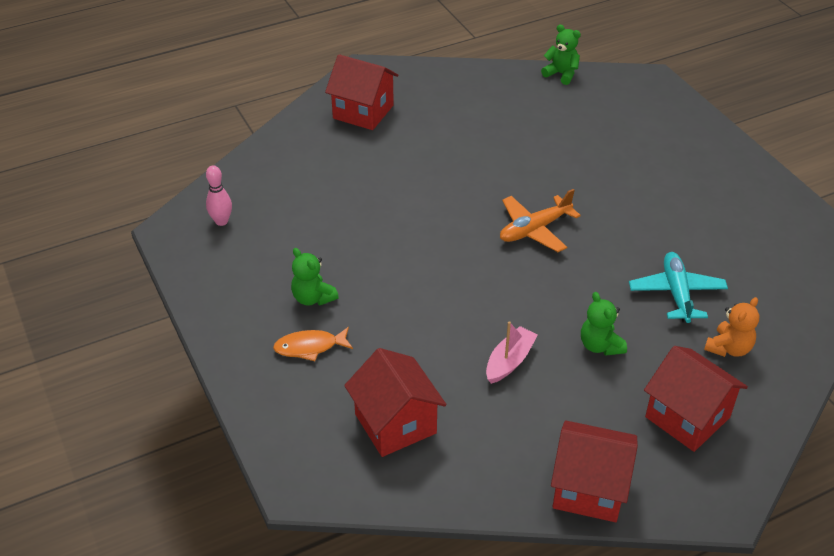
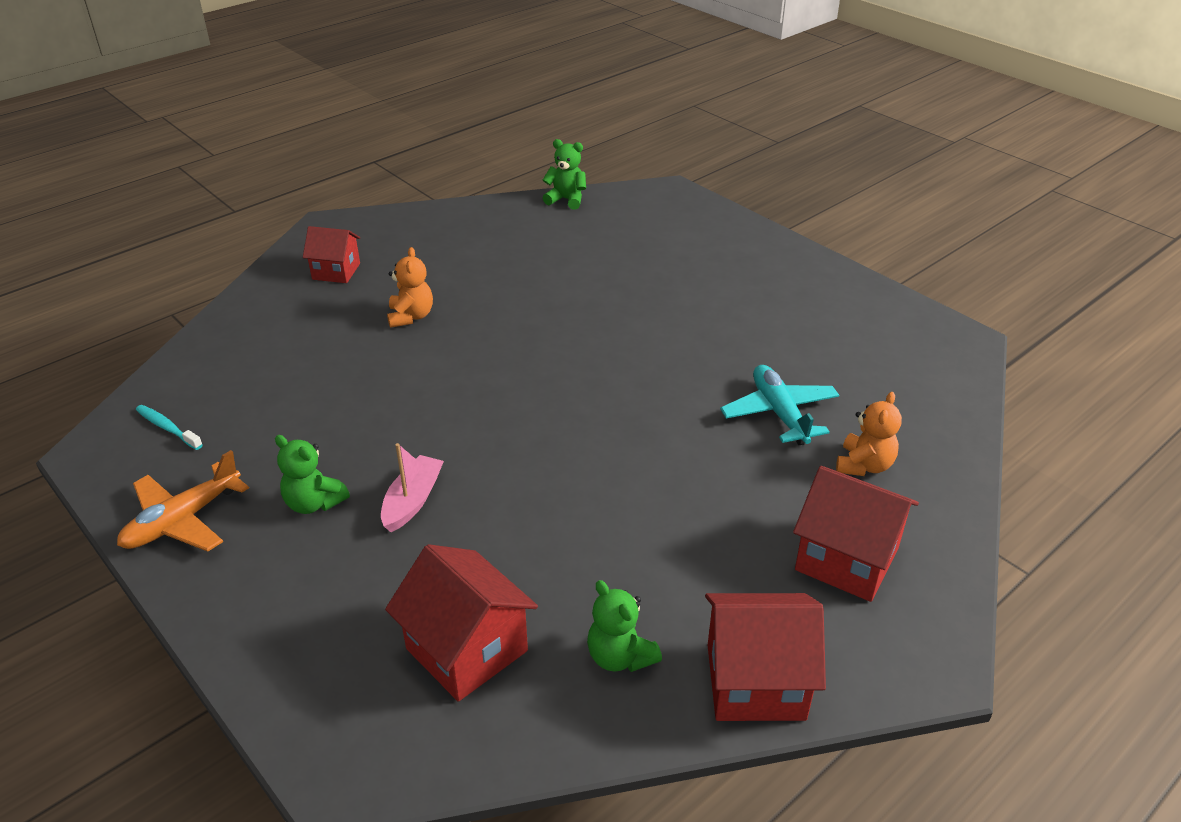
camera: 15 degrees left, 5 degrees down
pink bowling pin [206,165,232,226] -> turquoise toothbrush [136,405,203,450]
orange fish [273,327,353,361] -> none
red house [325,54,398,130] -> red house [303,226,360,283], size x0.65
pink boat [486,321,538,384] -> pink boat moved to [381,443,444,532]
orange plane [500,189,581,252] -> orange plane moved to [117,450,249,552]
green teddy bear [581,292,627,356] -> green teddy bear moved to [587,580,662,672]
none -> orange teddy bear [387,247,433,328]

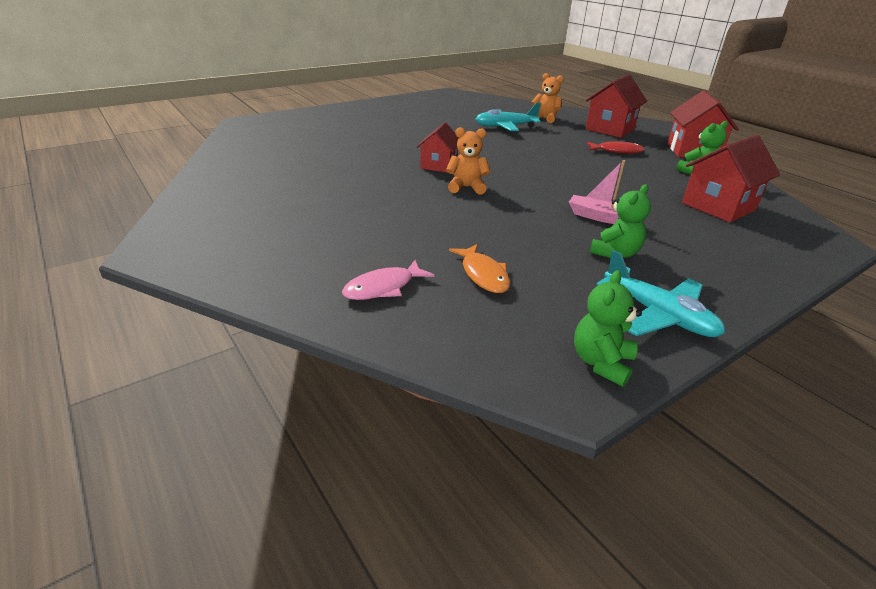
camera: 85 degrees left, 5 degrees down
orange plane [117,450,249,552] -> turquoise plane [596,250,725,337]
turquoise toothbrush [136,405,203,450] -> none
red house [303,226,360,283] -> red house moved to [417,122,459,173]
orange teddy bear [387,247,433,328] -> orange teddy bear moved to [446,127,491,195]
green teddy bear [543,139,586,210] -> green teddy bear moved to [574,270,642,387]
none -> pink fish [342,260,434,300]
none -> orange fish [449,244,510,293]
none -> red fish [586,141,645,154]

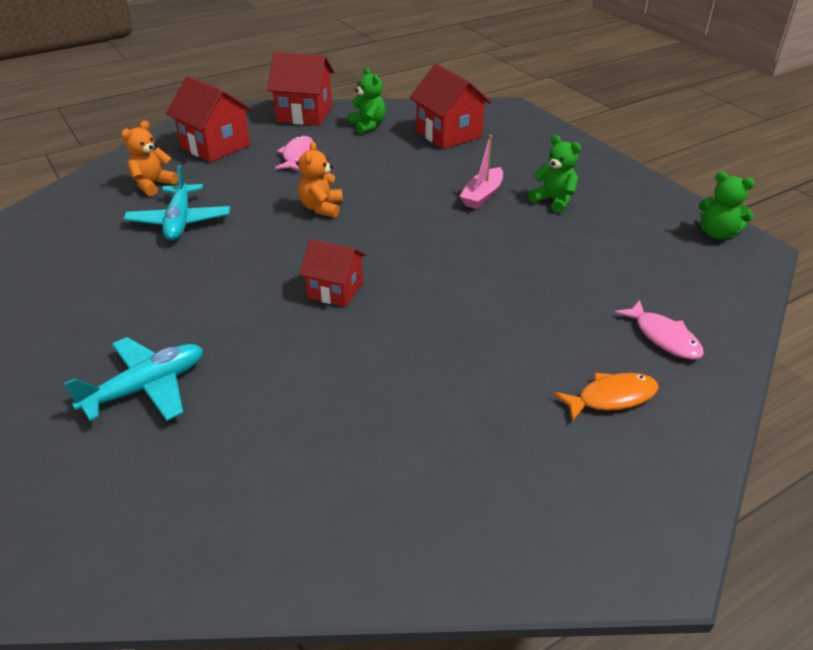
camera: 85 degrees left, 5 degrees up
orange teddy bear [446,127,491,195] -> orange teddy bear moved to [298,142,343,218]
orange fish [449,244,510,293] -> orange fish moved to [554,373,659,422]
red fish [586,141,645,154] -> pink fish [275,136,313,171]
turquoise plane [596,250,725,337] -> turquoise plane moved to [64,337,203,421]

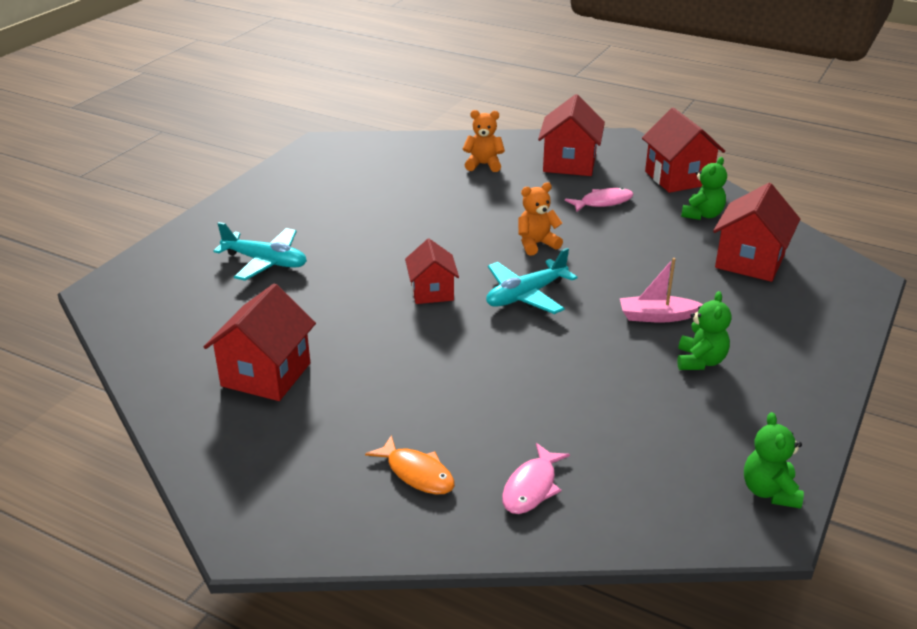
camera: 60 degrees right, 5 degrees down
turquoise plane [124,165,230,241] -> turquoise plane moved to [486,248,577,314]
none -> red house [204,284,316,401]

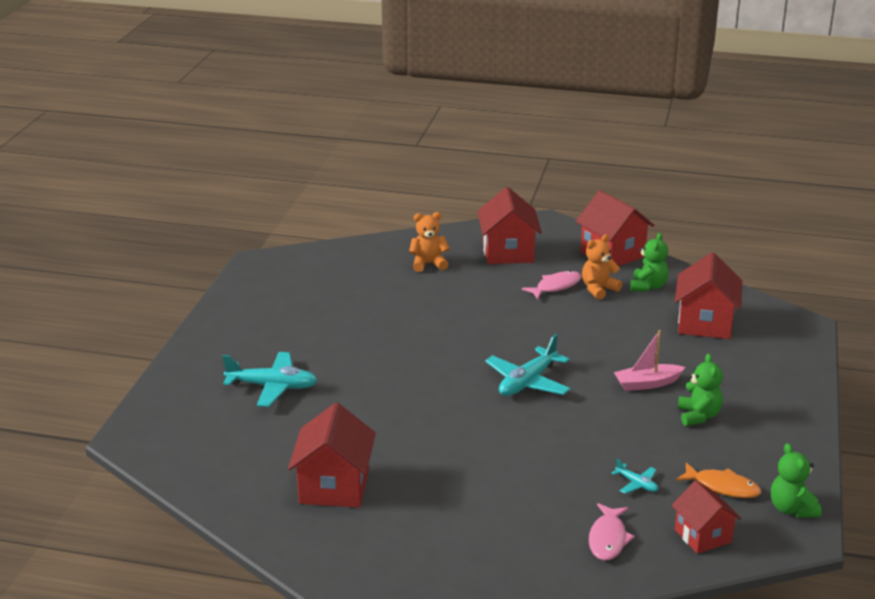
camera: 15 degrees left, 5 degrees down
orange fish [365,435,455,495] -> orange fish moved to [676,463,761,498]
red house [405,239,459,304] -> red house moved to [671,480,741,554]
orange teddy bear [518,182,563,256] -> orange teddy bear moved to [582,234,622,300]
none -> turquoise plane [612,458,658,494]

